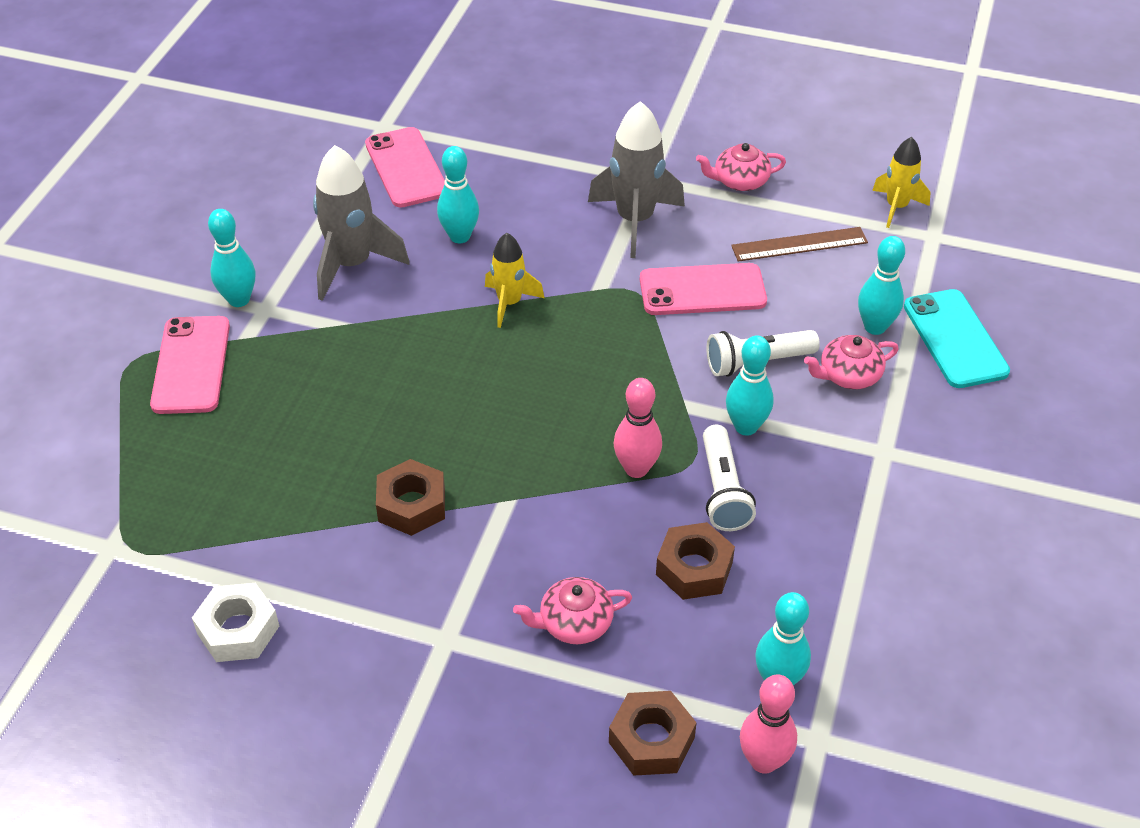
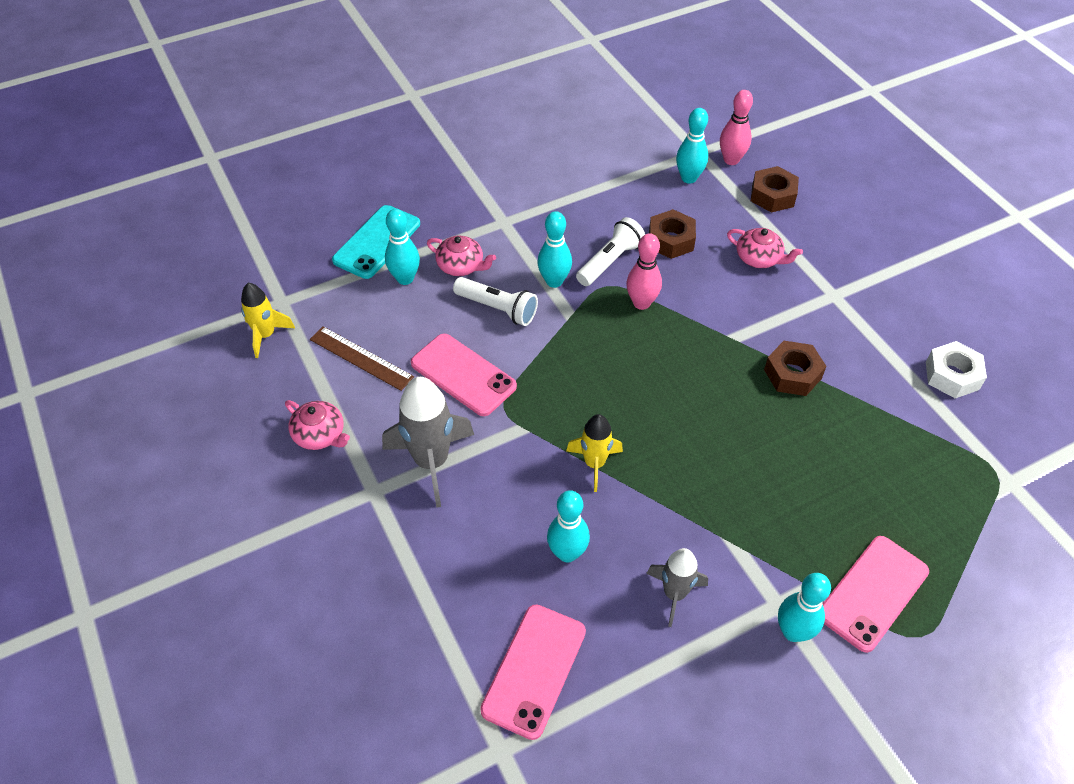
camera: 135 degrees left, 5 degrees up
grey rocket [313,145,410,301] -> grey rocket [646,548,708,627], size x0.61

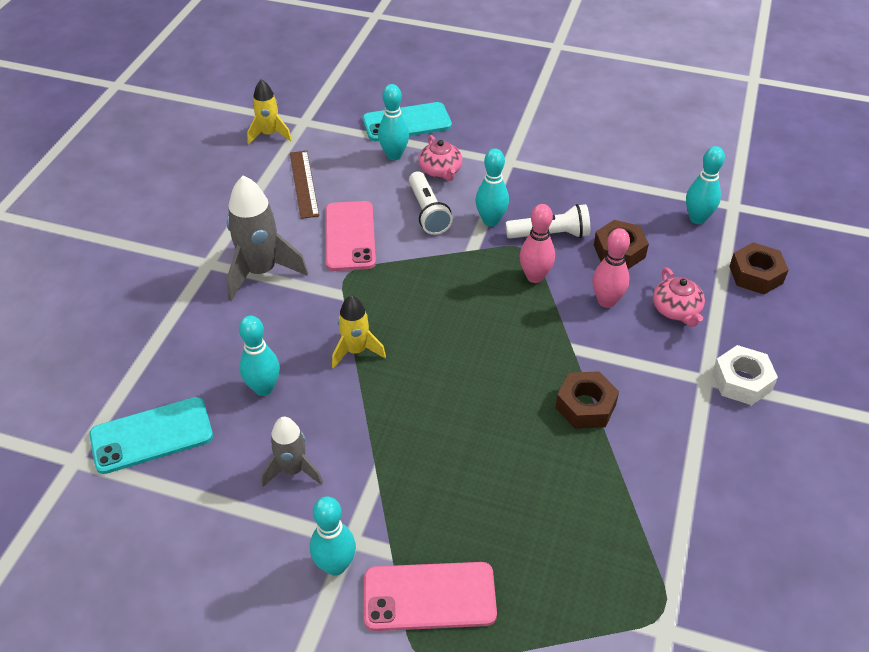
camera: 45 degrees right, 5 degrees down
pink teapot [285,400,350,450] -> none
pink phone [480,604,586,740] -> turquoise phone [89,397,213,474]
pink bowling pin [720,90,753,165] -> pink bowling pin moved to [592,228,630,308]
white nut [926,341,987,398] -> white nut moved to [712,345,778,405]

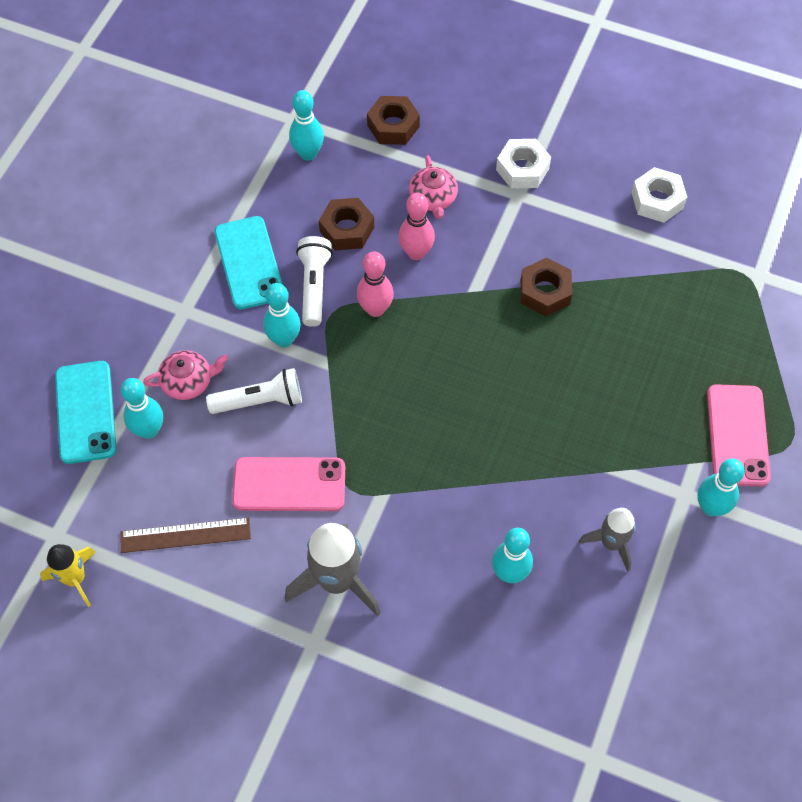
camera: 85 degrees left, 15 degrees up
turquoise phone [89,397,213,474] -> turquoise phone moved to [214,216,283,310]
yellow rocket [332,295,386,368] -> none
pink teapot [653,268,705,327] -> pink teapot turned 90 degrees clockwise [409,155,458,219]
none -> white nut [631,167,687,223]

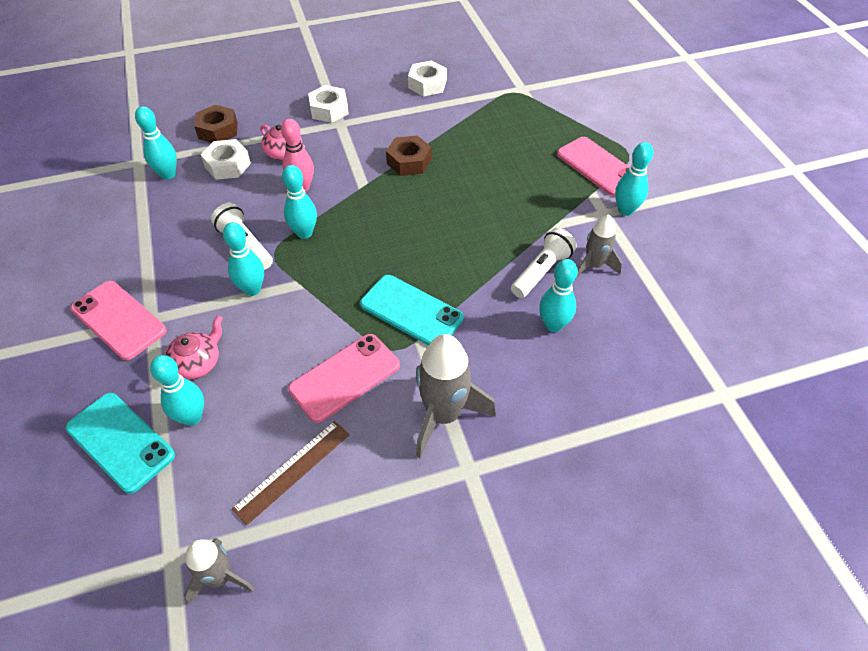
camera: 40 degrees left, 10 degrees down
yellow rocket [40,544,95,607] -> grey rocket [184,538,254,605]
white flashlight [206,368,302,414] -> white flashlight moved to [511,228,577,298]
turquoise phone [214,216,283,310] -> turquoise phone moved to [360,275,464,346]
brown nut [319,198,374,250] -> none
pink bowling pin [357,251,394,317] -> turquoise bowling pin [282,165,317,239]
none -> pink phone [71,281,166,360]
none -> white nut [201,139,251,180]

